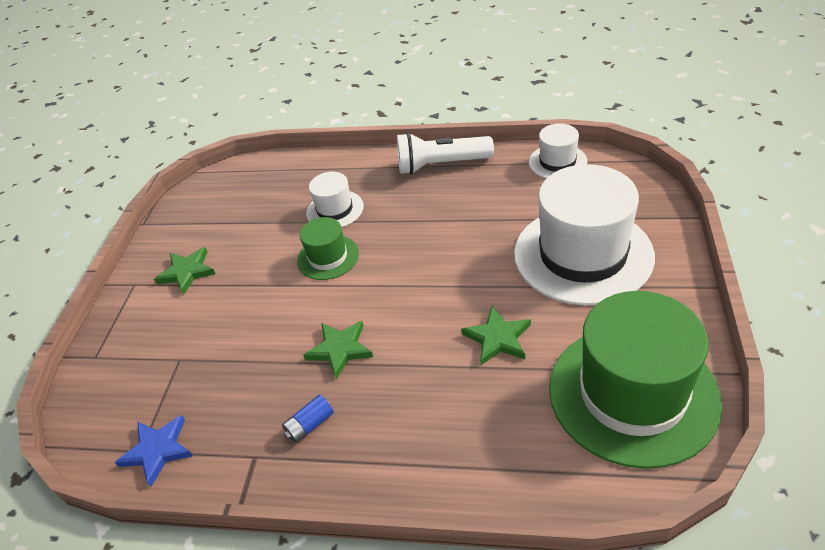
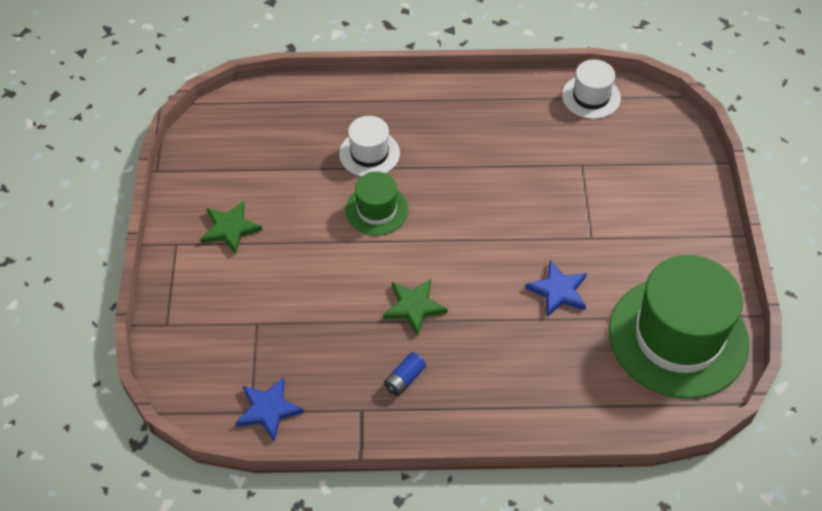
camera: 15 degrees left, 10 degrees up
white flashlight [397,132,494,175] -> none
green star [461,306,531,365] -> blue star [525,260,587,317]
white hat [514,164,655,306] -> none

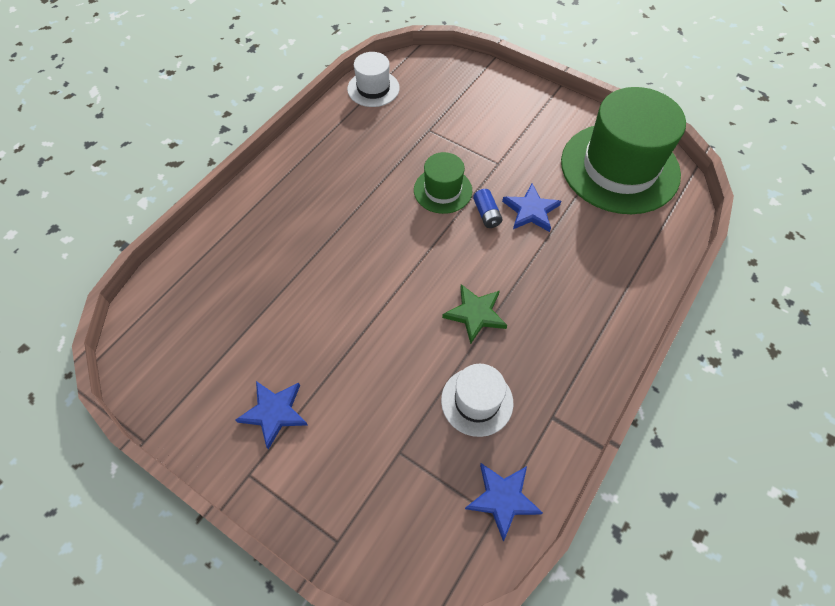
camera: 55 degrees left, 5 degrees up
green star [200,200,262,254] -> blue star [236,381,308,450]
white hat [339,116,400,177] -> white hat moved to [441,364,513,437]
green hat [346,172,408,235] -> green hat moved to [414,152,472,214]
blue battery [384,352,426,396] -> blue battery moved to [473,189,503,228]

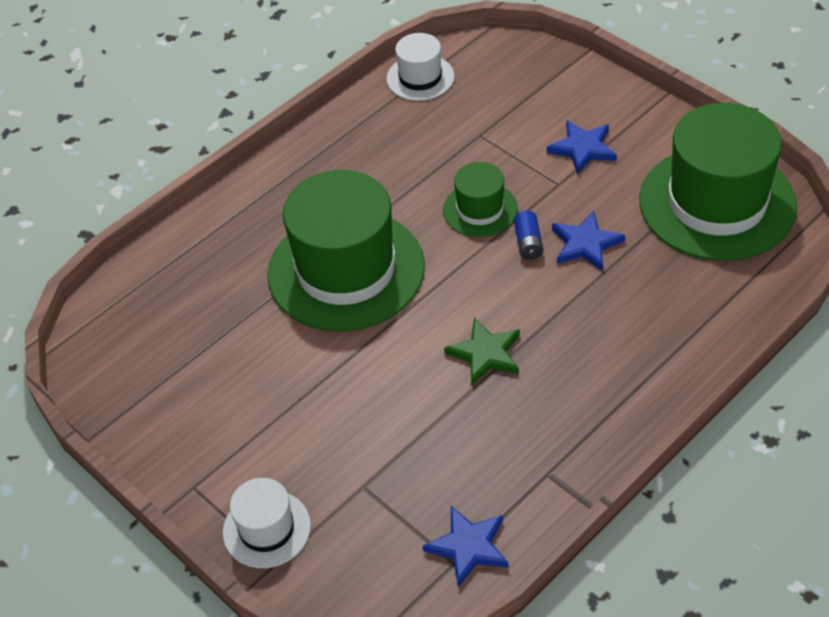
camera: 15 degrees right, 10 degrees down
blue star [236,381,308,450] -> blue star moved to [547,120,617,175]
white hat [441,364,513,437] -> white hat moved to [223,478,311,568]
none -> green hat [267,170,425,331]

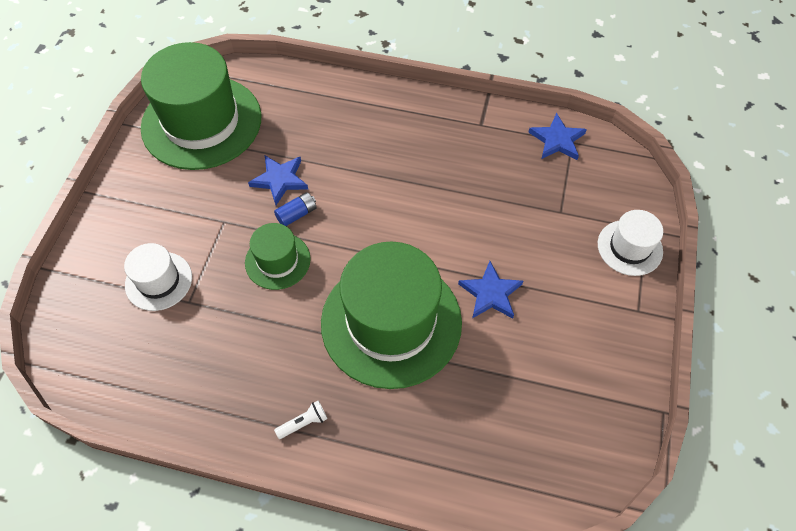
camera: 125 degrees left, 10 degrees up
white hat [387,33,455,101] -> white hat moved to [124,243,192,311]
green star [444,318,520,385] -> none
blue star [547,120,617,175] -> blue star moved to [458,261,523,319]
none -> white flashlight [274,401,328,439]

